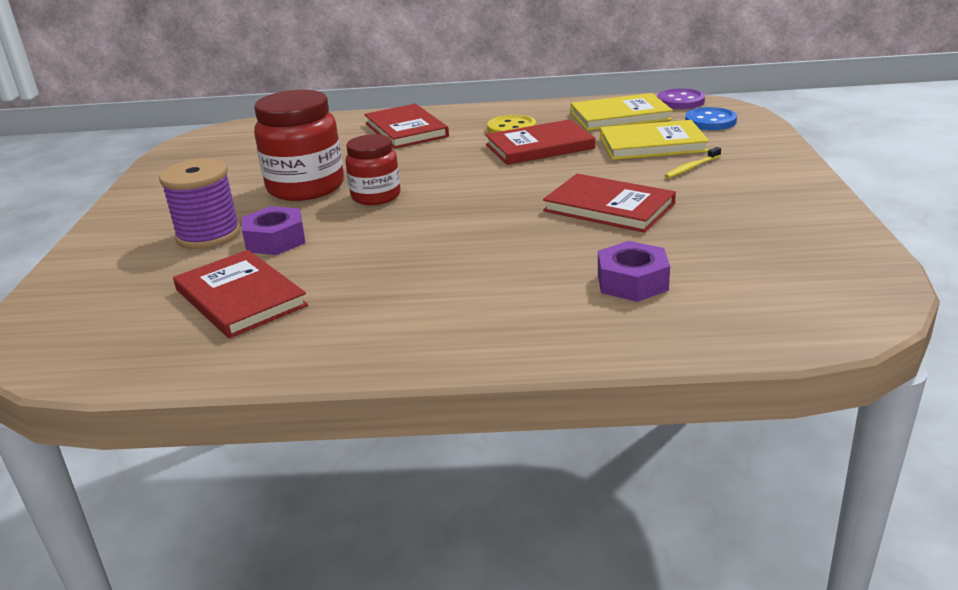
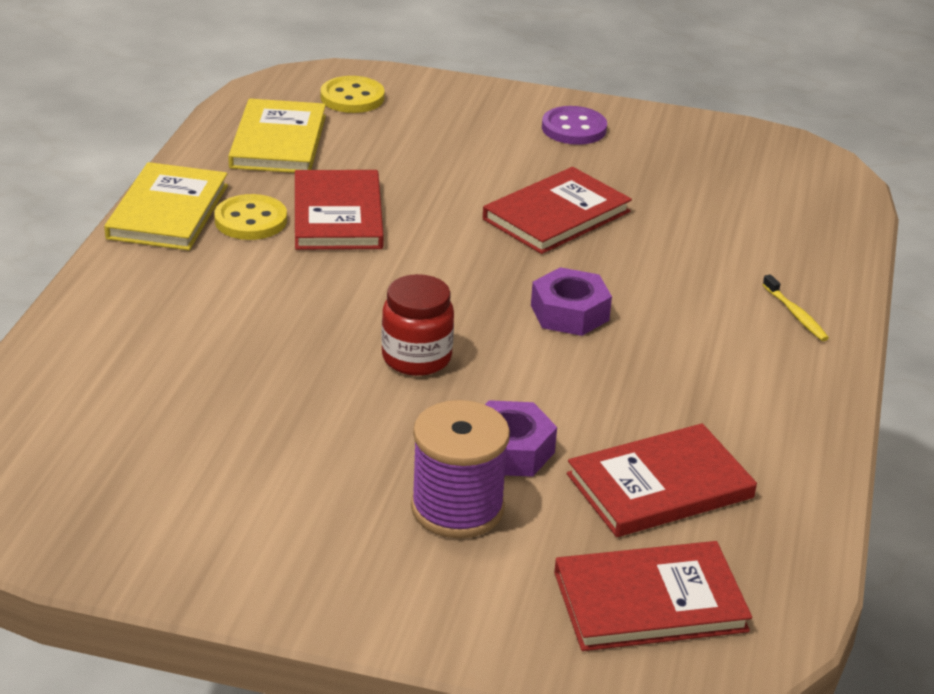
camera: 80 degrees left, 5 degrees up
red jar [254,90,344,201] -> none
red book [364,104,449,149] -> red book moved to [554,541,752,651]
purple nut [598,241,670,302] -> purple nut moved to [531,267,612,336]
yellow book [600,120,709,160] -> yellow book moved to [104,162,228,250]
purple button [657,88,705,109] -> purple button moved to [542,106,607,145]
yellow toothbrush [664,147,721,178] -> yellow toothbrush moved to [762,274,829,341]
blue button [685,107,737,130] -> yellow button [321,76,385,113]

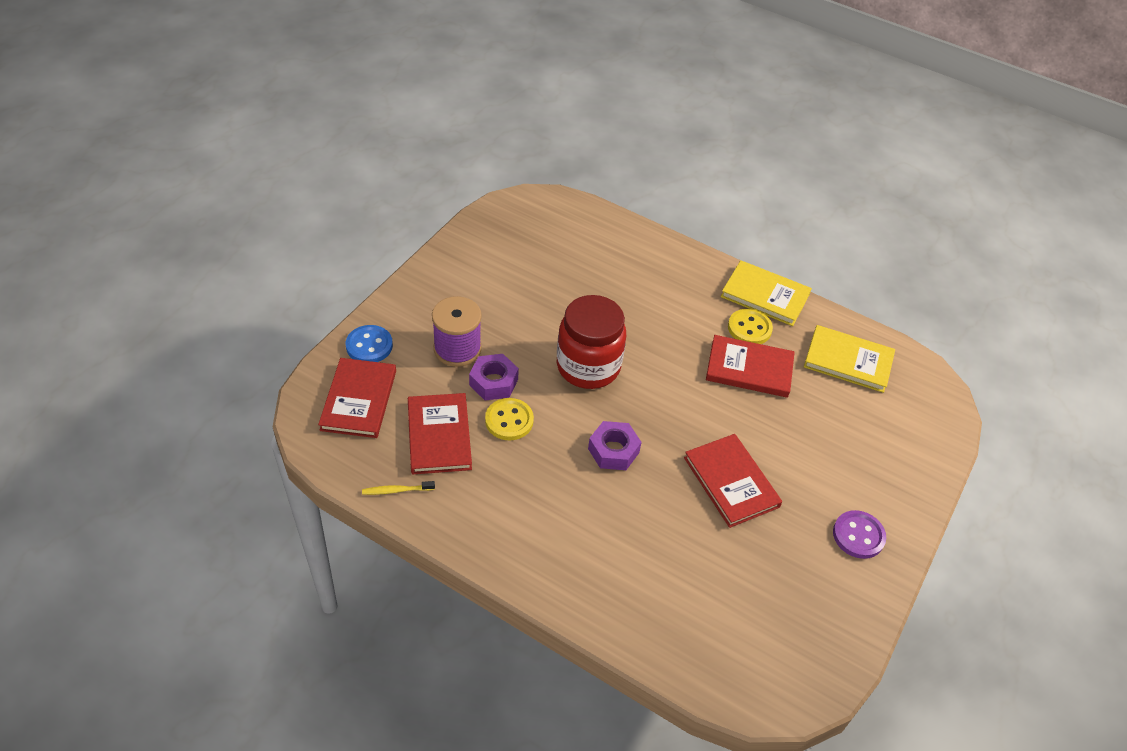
camera: 105 degrees right, 15 degrees up
yellow button [321,76,385,113] -> yellow button moved to [485,398,534,441]
red jar [381,274,454,376] -> red jar [557,295,626,389], size x1.61
yellow toothbrush [762,274,829,341] -> yellow toothbrush moved to [362,481,435,495]
none -> blue button [346,325,393,362]

